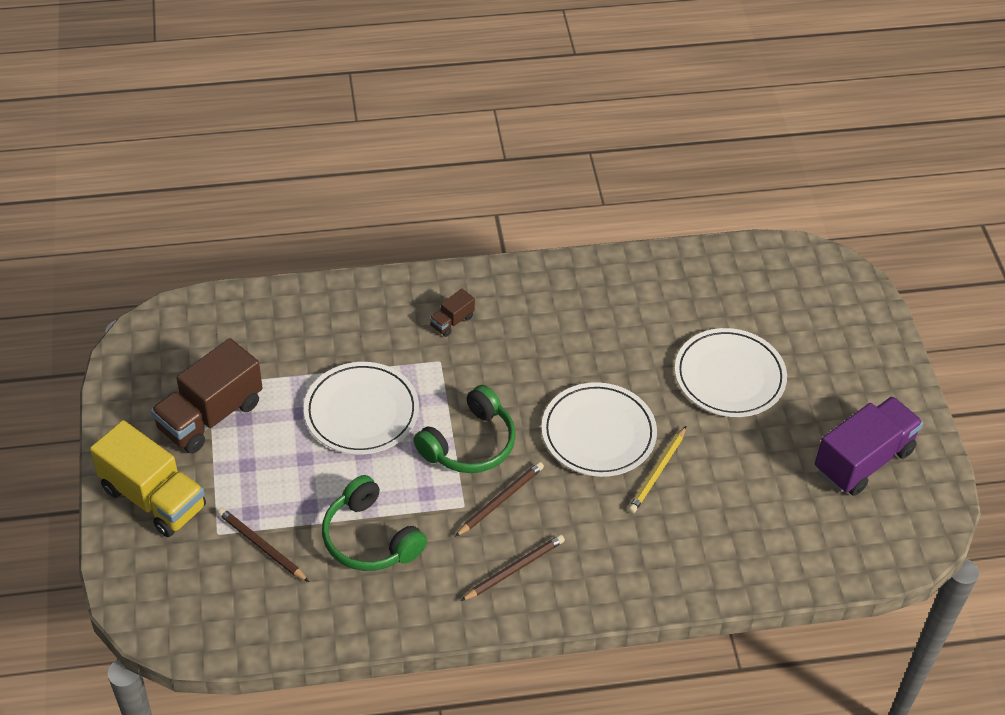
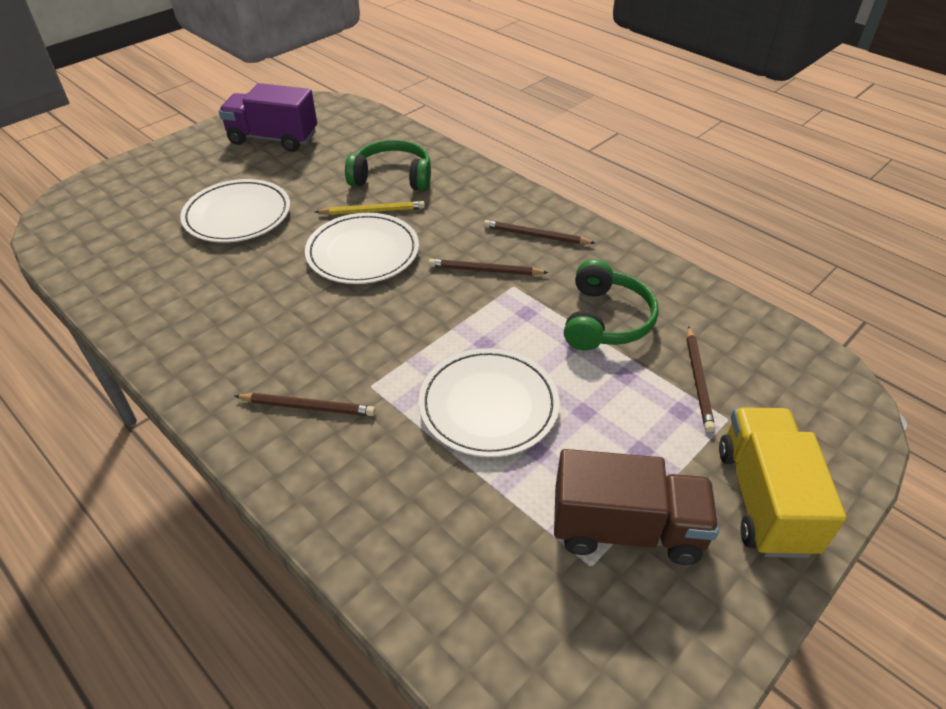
camera: 125 degrees left, 5 degrees down
green headphones [414,385,516,473] -> green headphones moved to [345,140,431,191]
brown truck [430,289,475,337] -> brown pencil [235,393,375,416]

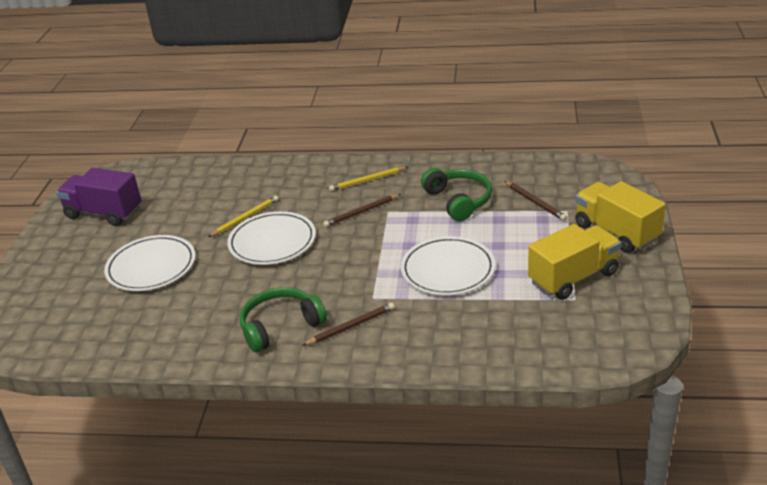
camera: 35 degrees left, 10 degrees down
purple truck [219,83,317,152] -> purple truck turned 45 degrees clockwise [56,168,141,226]
green headphones [345,140,431,191] -> green headphones moved to [240,287,327,353]
brown pencil [484,220,595,244] -> yellow pencil [329,167,408,191]
brown truck [554,449,719,565] -> yellow truck [528,224,621,300]

